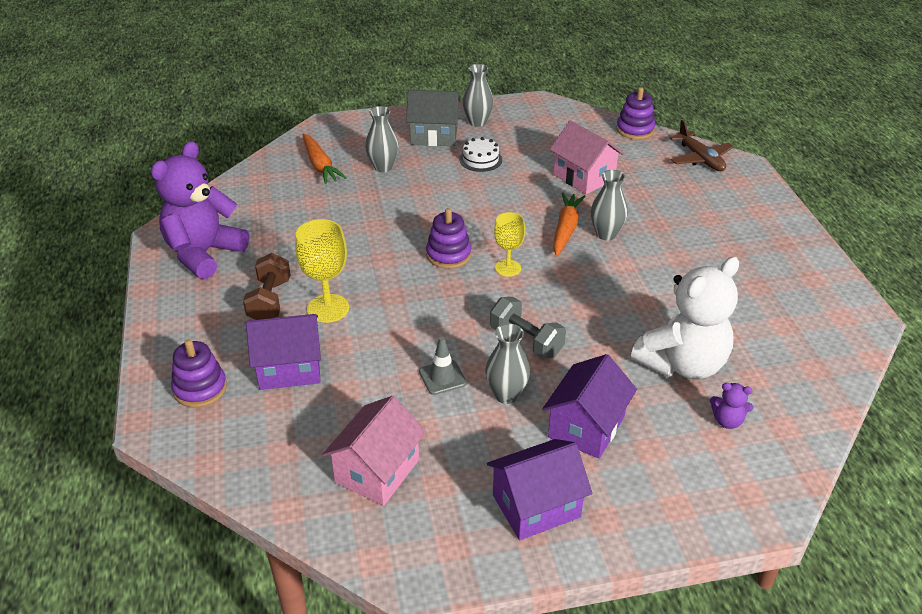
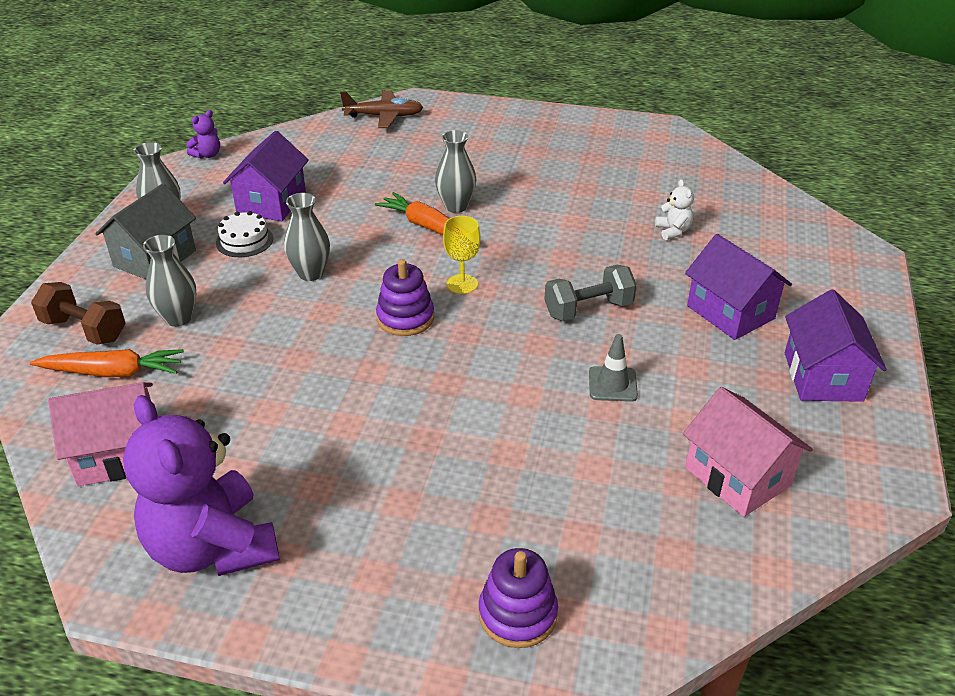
camera: 65 degrees left, 0 degrees up
brown dumbbell [243,253,291,320] -> brown dumbbell moved to [31,282,126,345]
purple house [246,314,321,390] -> purple house moved to [223,131,309,221]
yellow goblet [295,219,349,323] -> none
grey vase [485,324,530,404] -> grey vase moved to [284,193,330,281]
pink house [550,121,624,194] -> pink house moved to [48,382,153,487]
purple stacking toy [616,87,655,140] -> none
white teddy bear [631,257,739,380] -> white teddy bear [655,179,694,240], size x0.41
purple teddy bear [710,383,753,429] -> purple teddy bear moved to [186,110,220,159]

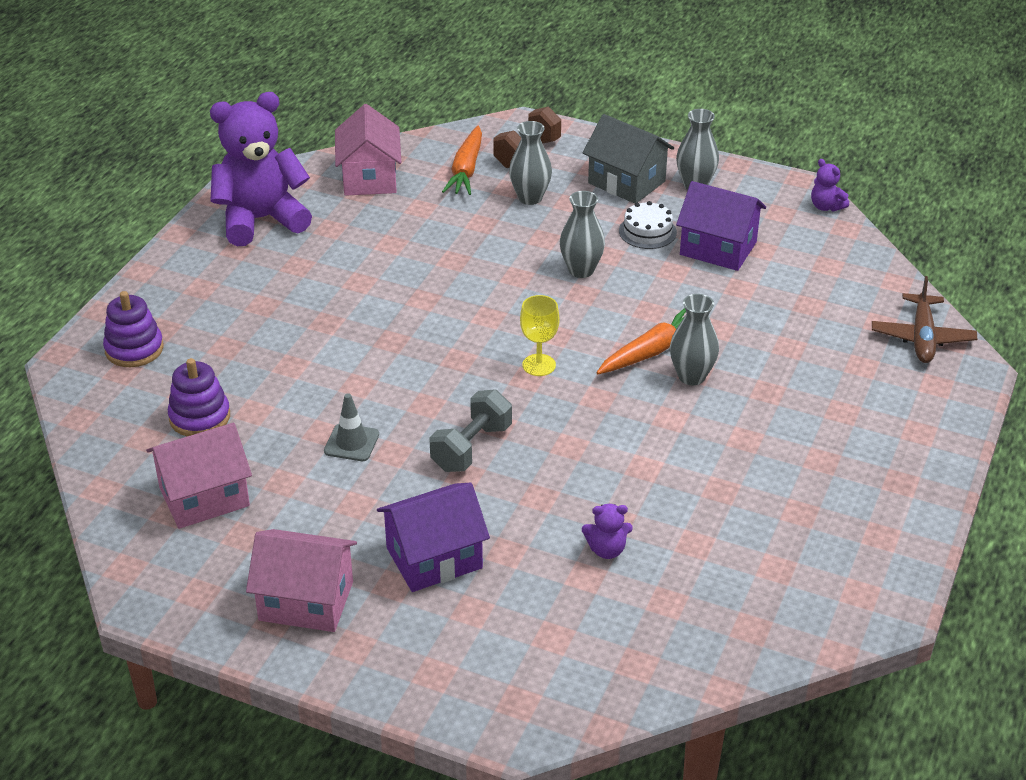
camera: 100 degrees right, 0 degrees up
purple stacking toy [376,259,434,336] -> purple stacking toy moved to [168,358,230,436]
grey dumbbell [544,265,637,321] -> grey dumbbell turned 45 degrees clockwise [429,389,512,472]
white teddy bear [655,179,694,240] -> purple teddy bear [582,504,633,559]
purple house [785,289,887,402] -> pink house [246,529,357,632]

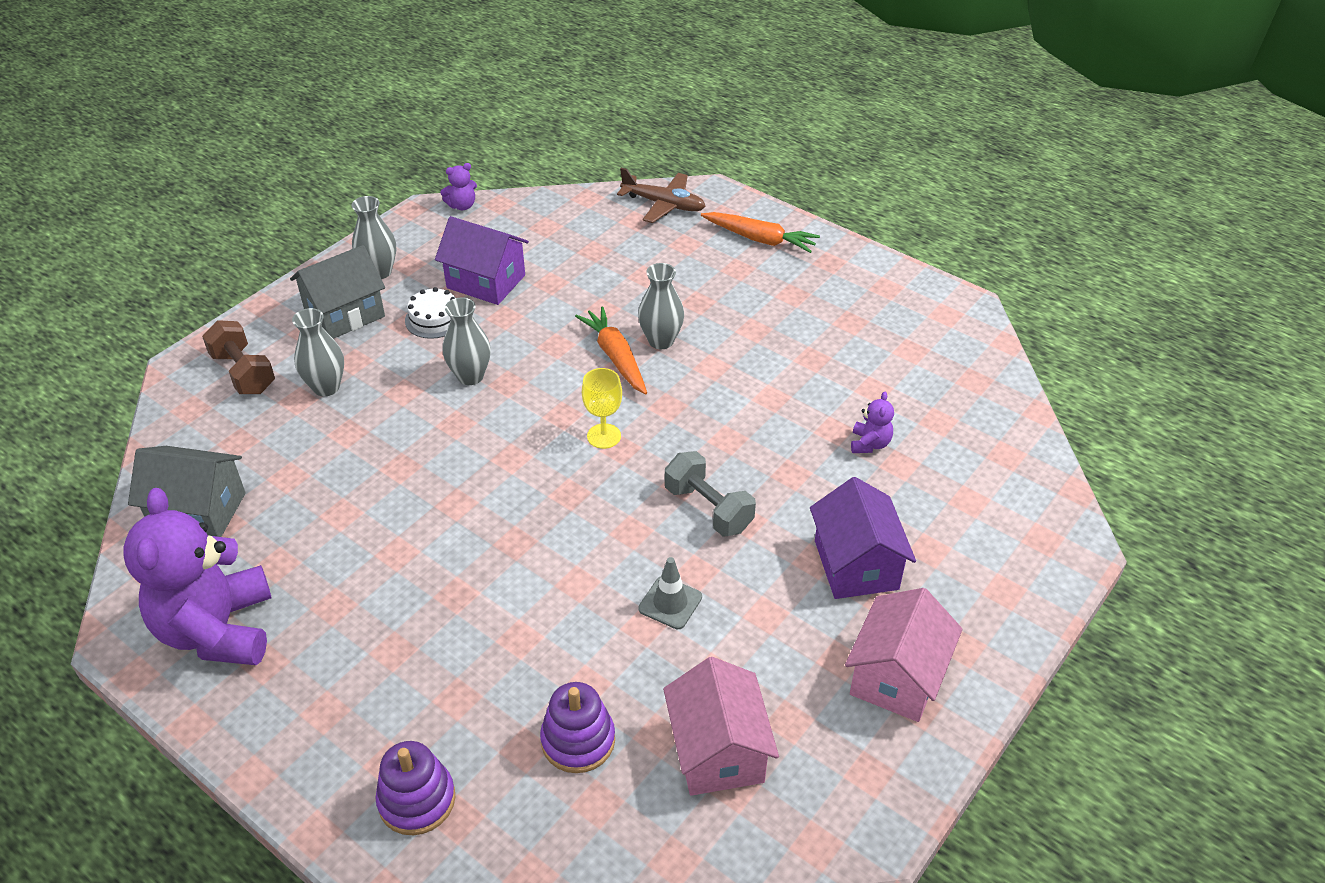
camera: 75 degrees left, 5 degrees up
pink house [335,104,402,196] -> grey house [128,446,246,537]
orange carrot [442,126,482,195] -> orange carrot moved to [701,212,820,253]
purple house [676,181,766,271] -> purple house turned 75 degrees clockwise [435,216,529,305]

